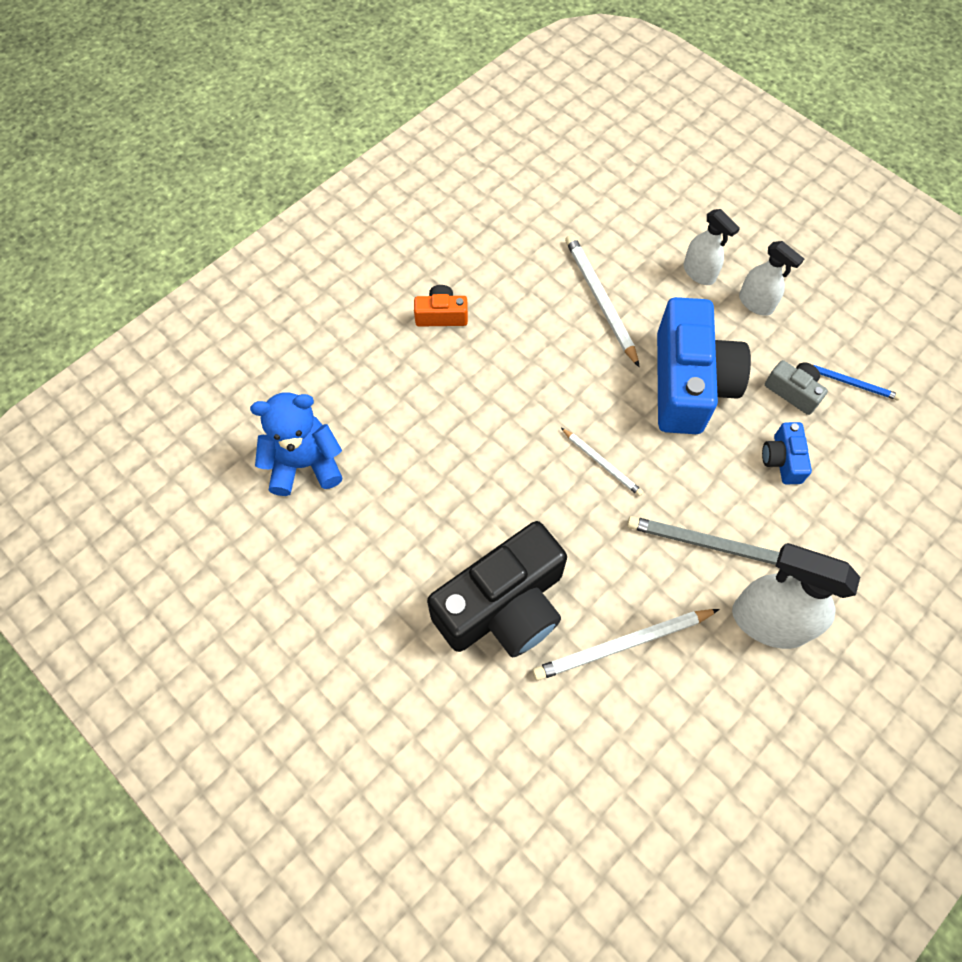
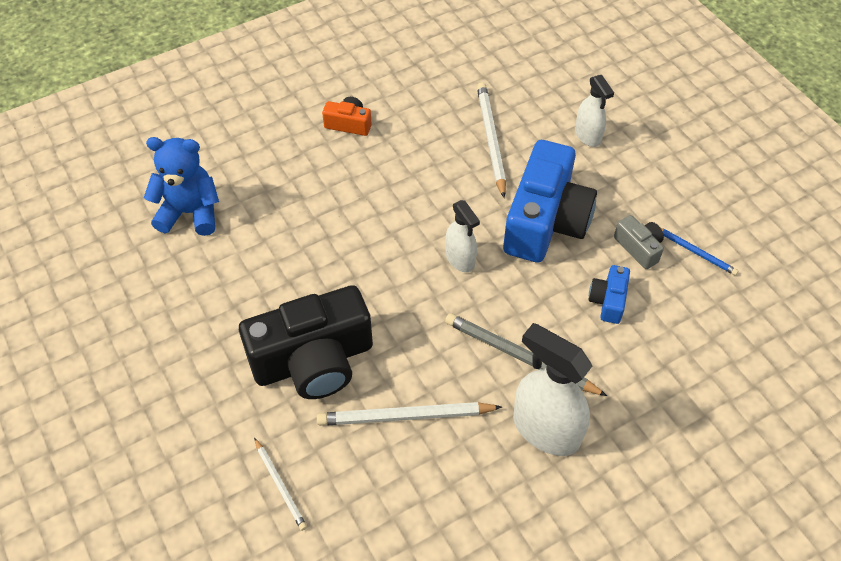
camera: 15 degrees right, 10 degrees down
white pencil [561,428,643,496] -> white pencil moved to [254,438,307,531]
white spray bottle [739,241,804,316] -> white spray bottle moved to [445,200,480,272]

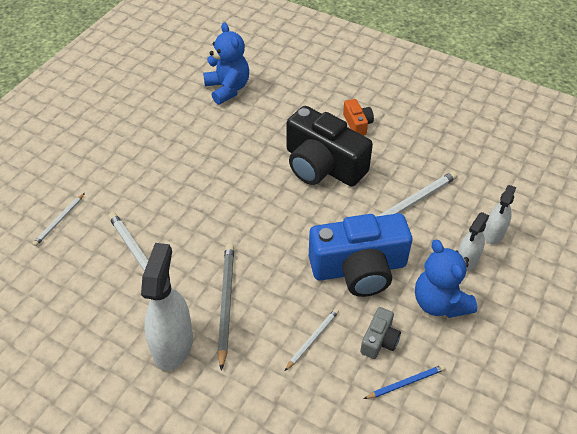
camera: 60 degrees right, 5 degrees down
black camera [239,285,373,399] -> black camera moved to [287,106,373,187]
white spray bottle [445,200,480,272] -> white spray bottle moved to [483,185,516,244]
blue camera [589,265,630,324] -> white pencil [285,308,339,371]
blue pencil [661,228,738,276] -> blue pencil turned 120 degrees counterclockwise [364,365,445,399]
none -> blue teddy bear [415,240,477,318]

